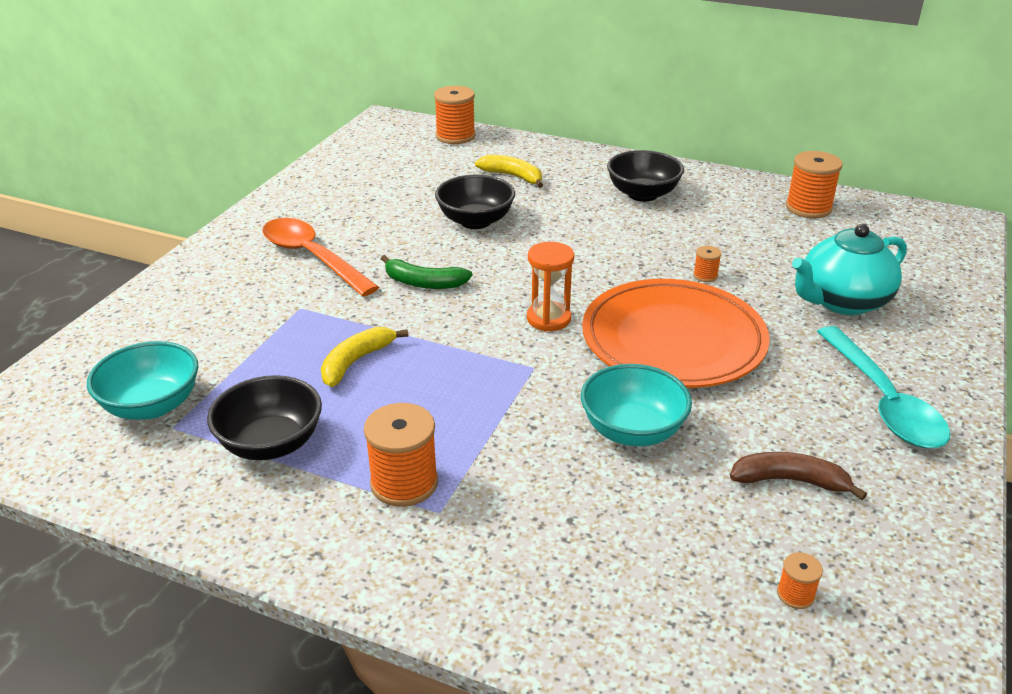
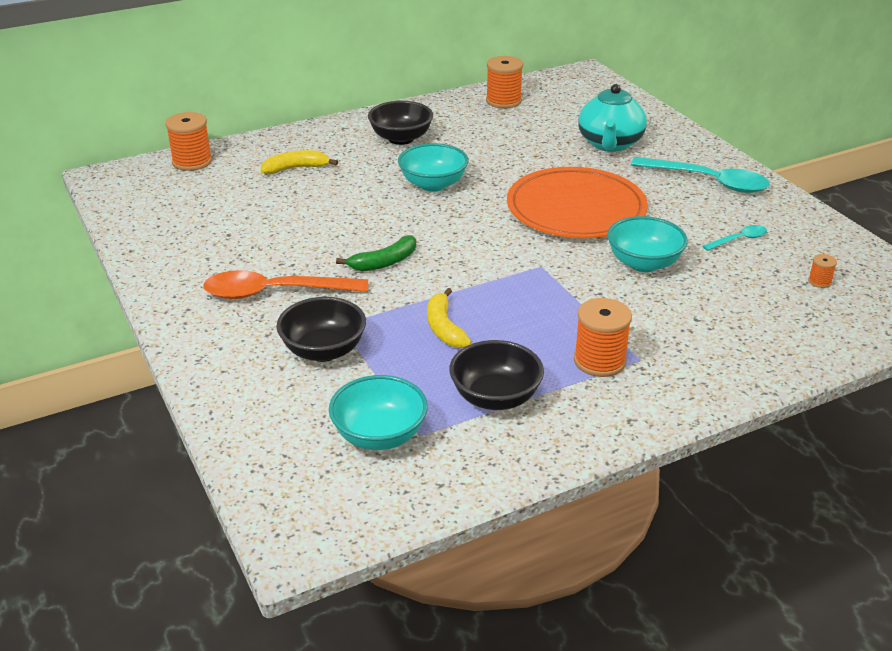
camera: 50 degrees left, 0 degrees up
black bowl [435,175,515,229] -> black bowl moved to [276,297,366,362]
orange hourglass [527,242,574,332] -> none
orange spool [693,246,722,282] -> none
brown banana [730,452,867,500] -> turquoise spoon [702,225,767,251]
none -> turquoise bowl [398,143,468,192]

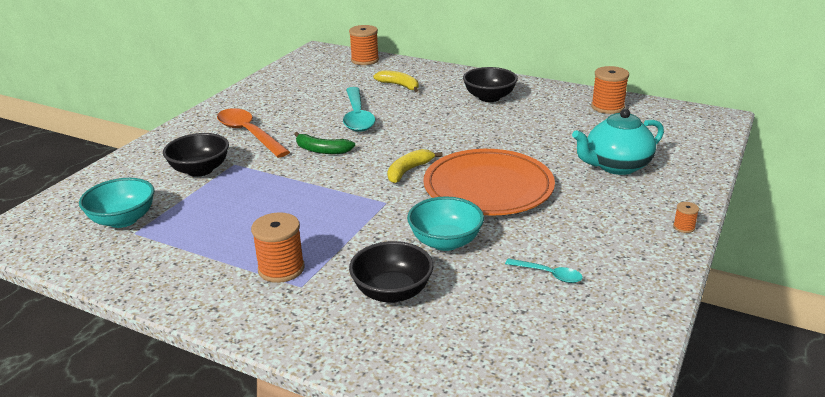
camera: 55 degrees right, 5 degrees down
turquoise bowl [398,143,468,192] -> none
yellow banana [427,288,472,348] -> yellow banana moved to [387,149,443,183]
black bowl [449,340,544,410] -> black bowl moved to [349,241,433,303]
turquoise spoon [631,157,770,193] -> turquoise spoon moved to [343,87,375,132]
orange spool [808,254,837,288] -> orange spool moved to [673,202,699,233]

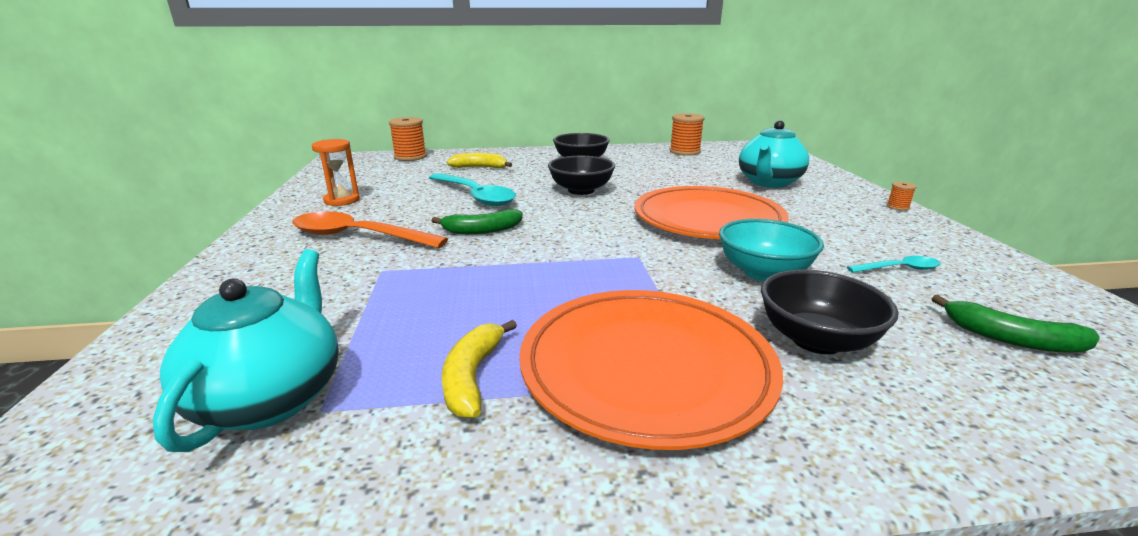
camera: 35 degrees left, 5 degrees down
turquoise bowl [79,178,155,228] -> turquoise teapot [153,249,339,452]
black bowl [163,133,229,177] -> black bowl moved to [548,156,615,195]
orange spool [251,212,305,283] -> orange plate [519,290,783,450]
yellow banana [387,149,443,183] -> yellow banana moved to [442,320,517,418]
none -> orange hourglass [312,139,360,206]
none -> green banana [932,295,1100,352]

